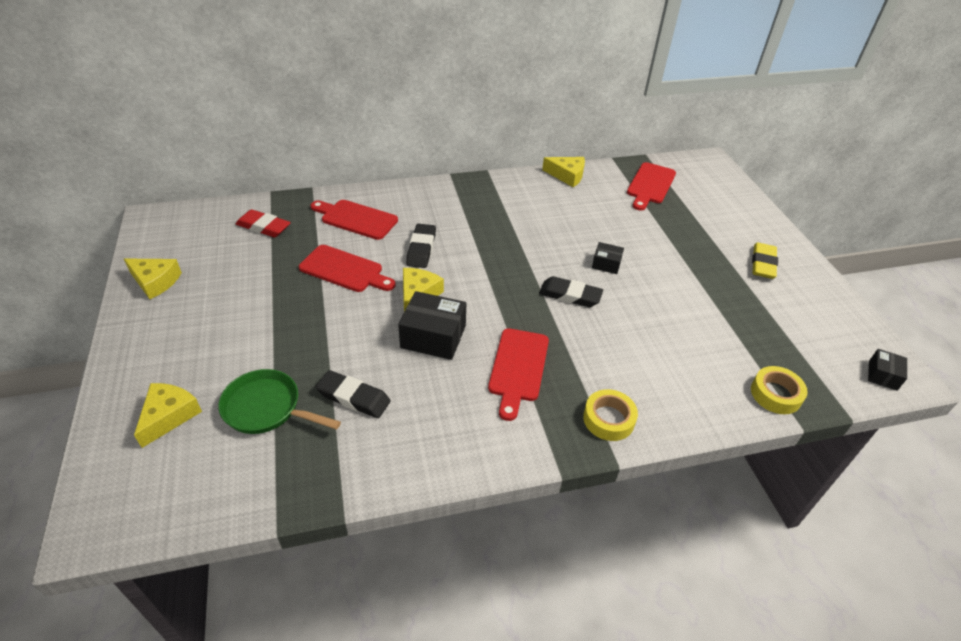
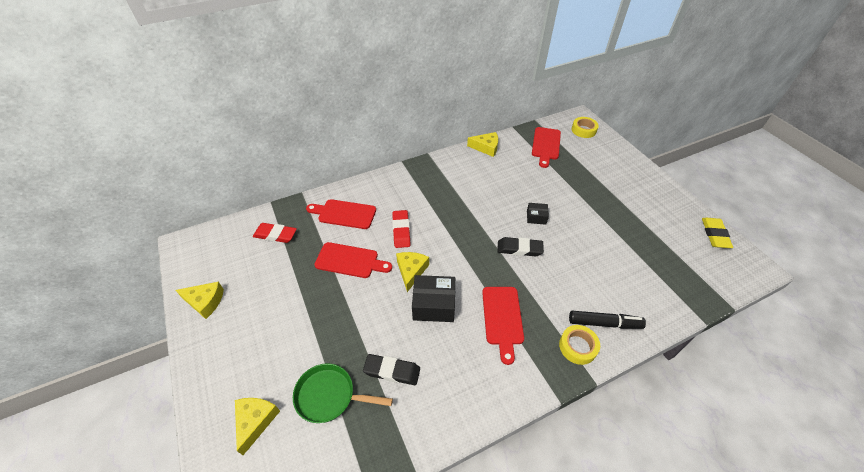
camera: 10 degrees left, 5 degrees up
black eraser [406,224,436,268] -> red eraser [392,210,411,248]
yellow tape [751,366,808,414] -> yellow tape moved to [572,117,599,138]
yellow eraser [752,242,778,279] -> yellow eraser moved to [702,218,733,248]
black box [868,349,907,391] -> none
none -> black marker [569,311,646,329]

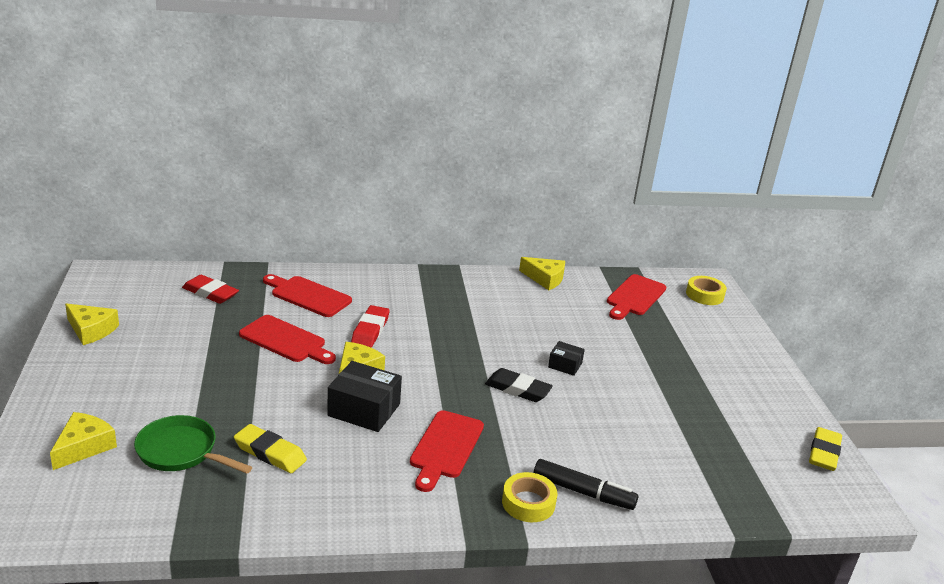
camera: 15 degrees right, 20 degrees down
black eraser [363,354,420,385] -> yellow eraser [234,424,307,473]

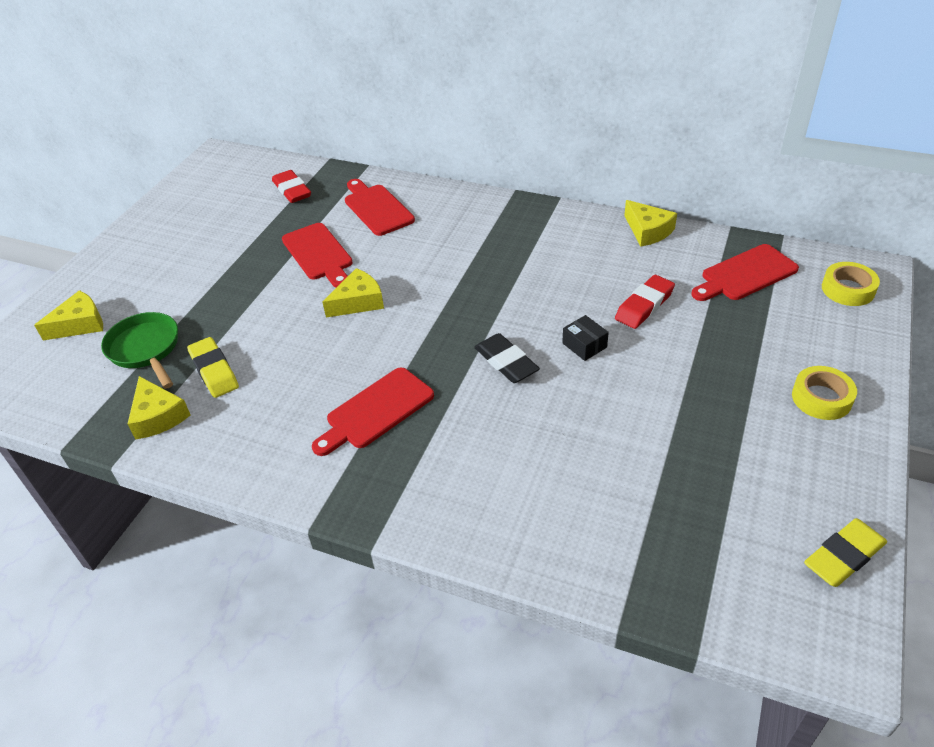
camera: 35 degrees right, 15 degrees up
yellow cheese [65,303,119,345] -> yellow cheese moved to [128,376,190,439]
black box [327,361,402,432] -> none
red eraser [351,305,389,347] -> red eraser moved to [615,275,675,329]
yellow tape [502,472,558,522] -> yellow tape moved to [792,366,857,420]
black marker [534,459,638,510] -> none

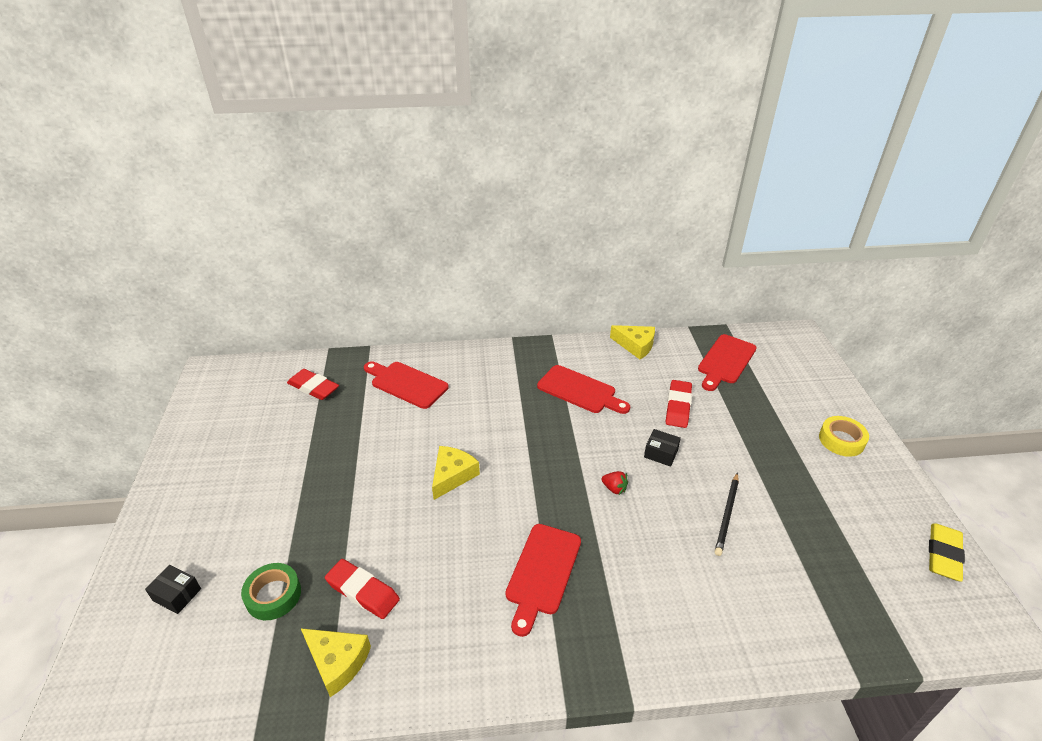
camera: 30 degrees left, 5 degrees down
yellow cheese [34,290,103,340] -> black box [145,565,201,614]
green pan [101,312,178,389] -> green tape [241,563,301,620]
yellow eraser [187,337,239,398] -> red eraser [325,559,400,619]
red cutting board [282,223,353,288] -> red cutting board moved to [537,365,630,414]
black eraser [474,333,540,383] -> red strawberry [601,471,628,495]
yellow tape [822,262,880,306] -> none
none -> black pencil [715,472,739,556]

